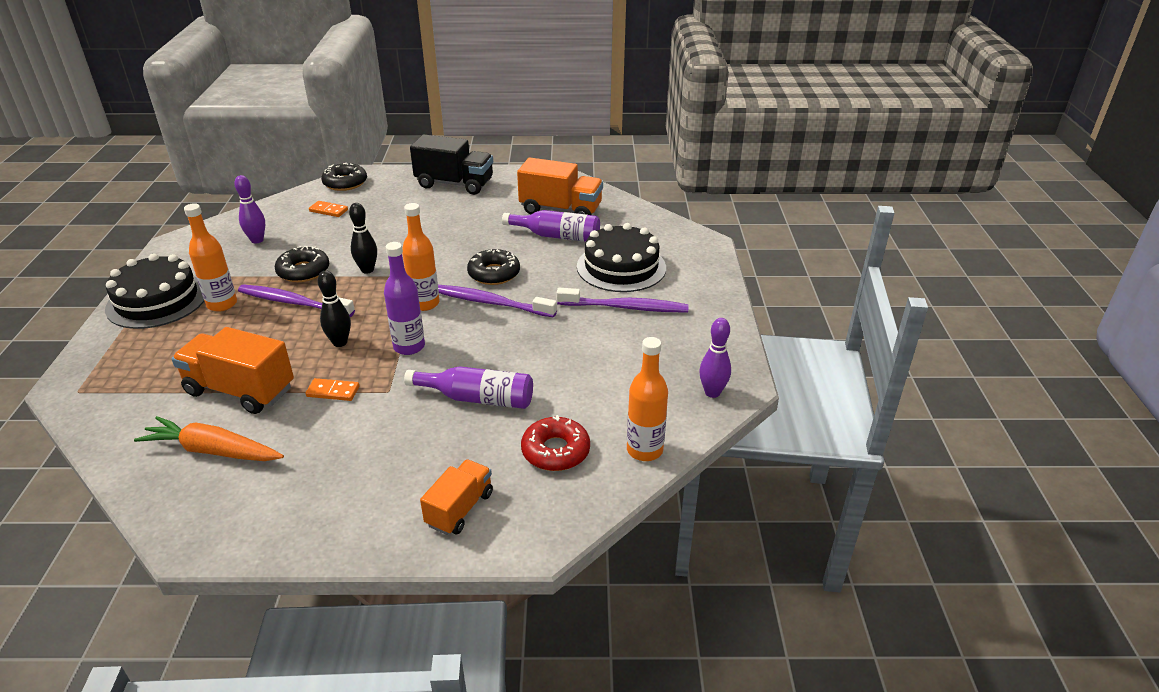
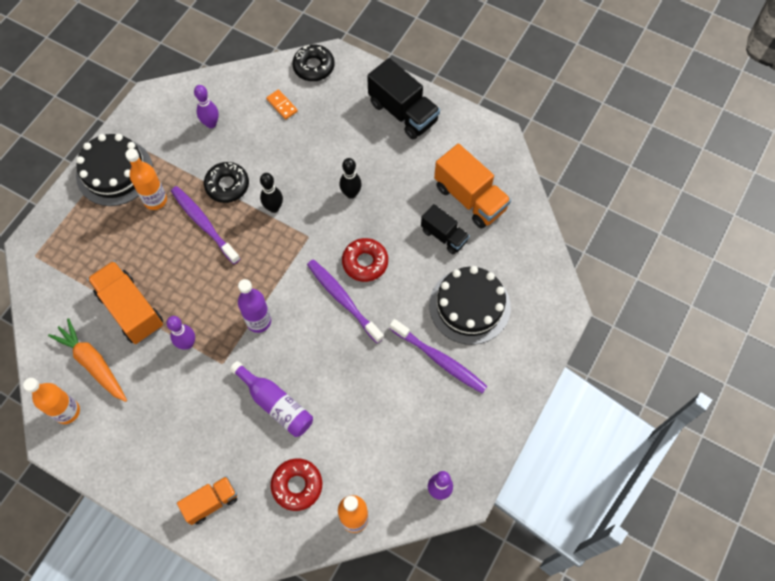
camera: 30 degrees right, 30 degrees up
orange domino [305,378,359,401] -> purple bowling pin [166,316,195,350]
black bowling pin [318,271,351,347] -> black bowling pin moved to [340,158,362,199]
orange bottle [402,203,440,311] -> orange bottle moved to [23,378,80,424]
black donut [467,249,520,285] -> red donut [342,238,388,282]
purple bottle [502,210,600,242] -> black truck [421,204,470,254]

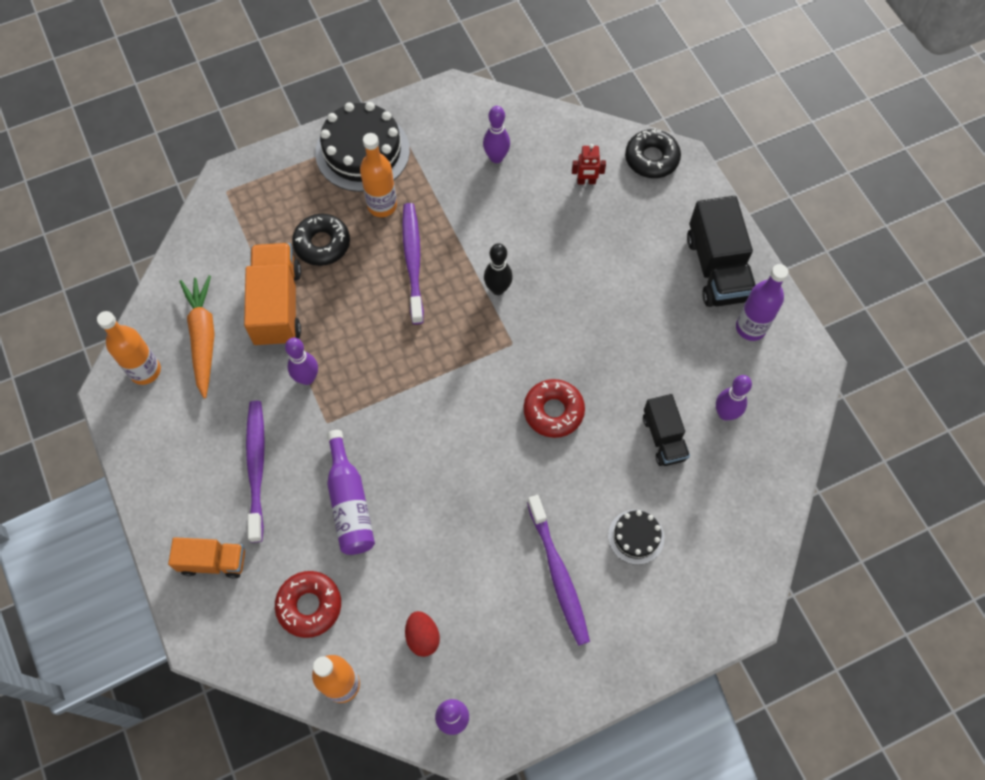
camera: 35 degrees right, 0 degrees up
black donut [204,162,249,203] -> black donut moved to [292,213,350,266]
purple bottle [238,279,271,333] -> purple bottle moved to [736,264,789,341]
orange domino [266,89,298,120] -> red robot [572,144,606,184]
purple toothbrush [307,259,384,343] -> purple toothbrush moved to [246,401,265,543]
black bowling pin [340,158,362,199] -> none
black cake [429,266,511,345] -> black cake [608,510,664,565], size x0.51
orange truck [434,144,511,228] -> purple bowling pin [716,375,752,421]
none -> red egg [405,611,440,657]

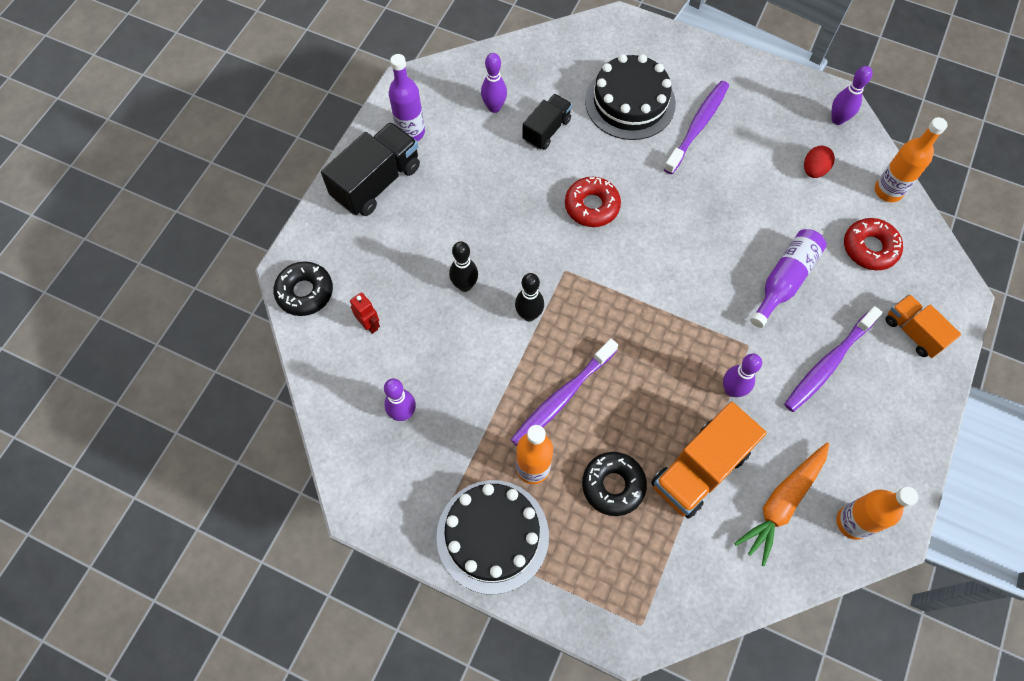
camera: 130 degrees left, 0 degrees up
black cake [608,510,664,565] -> black cake [585,54,676,140], size x1.97
none -> black bowling pin [449,241,478,292]

